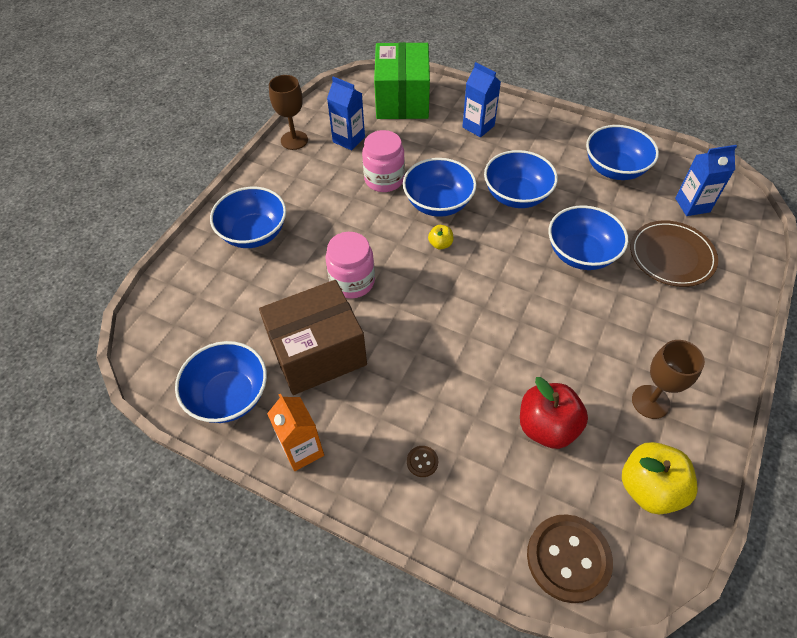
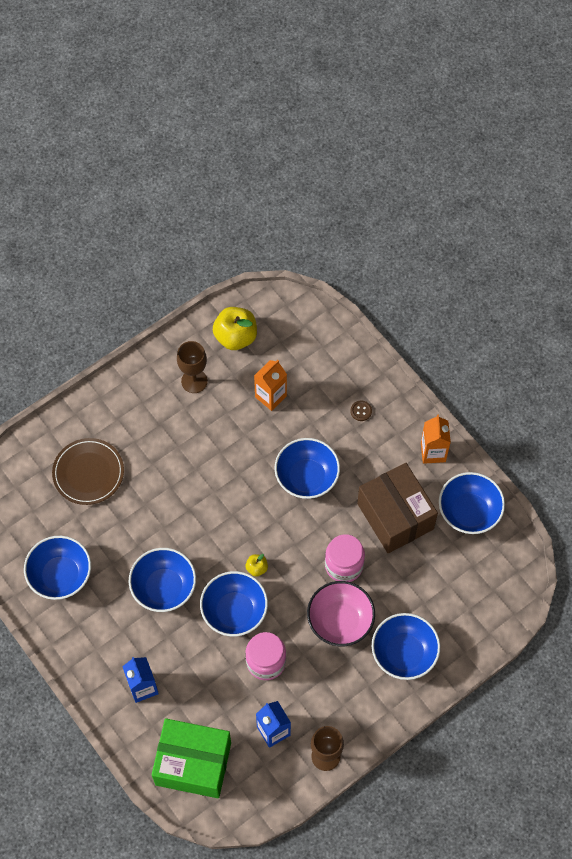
camera: 155 degrees left, 10 degrees up
brown box [259,280,367,395] -> brown box turned 60 degrees clockwise [357,463,438,553]
green box [374,42,430,119] -> green box turned 75 degrees clockwise [151,718,231,798]
red apple [520,377,588,449] -> orange carton [254,360,287,411]
brown button [527,514,613,603] -> none
blue bowl [548,205,628,270] -> blue bowl moved to [274,438,340,499]
blue carton [675,145,737,216] -> none
none -> pink bowl [307,581,375,646]

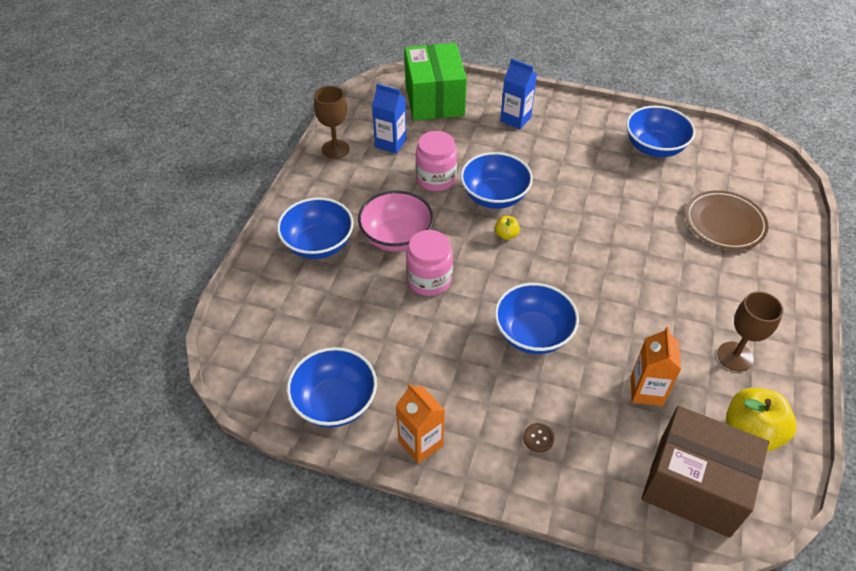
camera: 145 degrees right, 15 degrees down
blue bowl [129,548,196,612] -> none
green box [151,718,231,798] -> green box turned 75 degrees counterclockwise [404,43,467,121]
brown box [357,463,438,553] -> brown box moved to [641,406,769,538]

